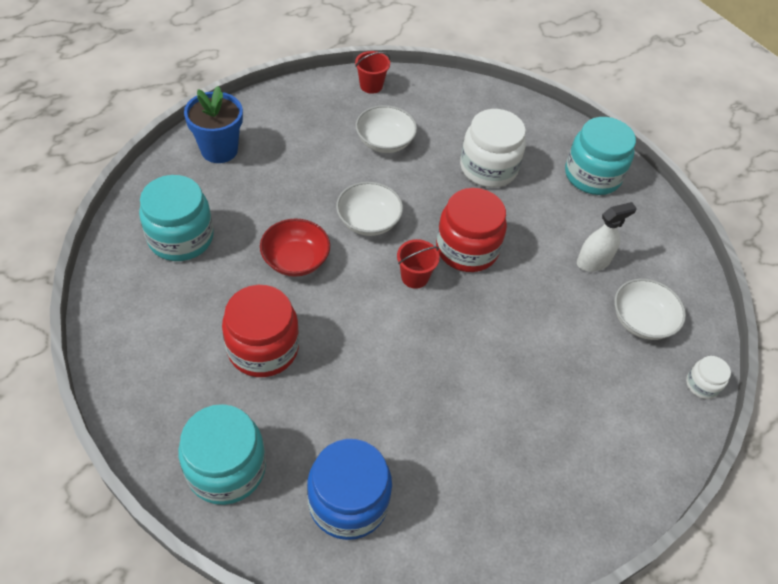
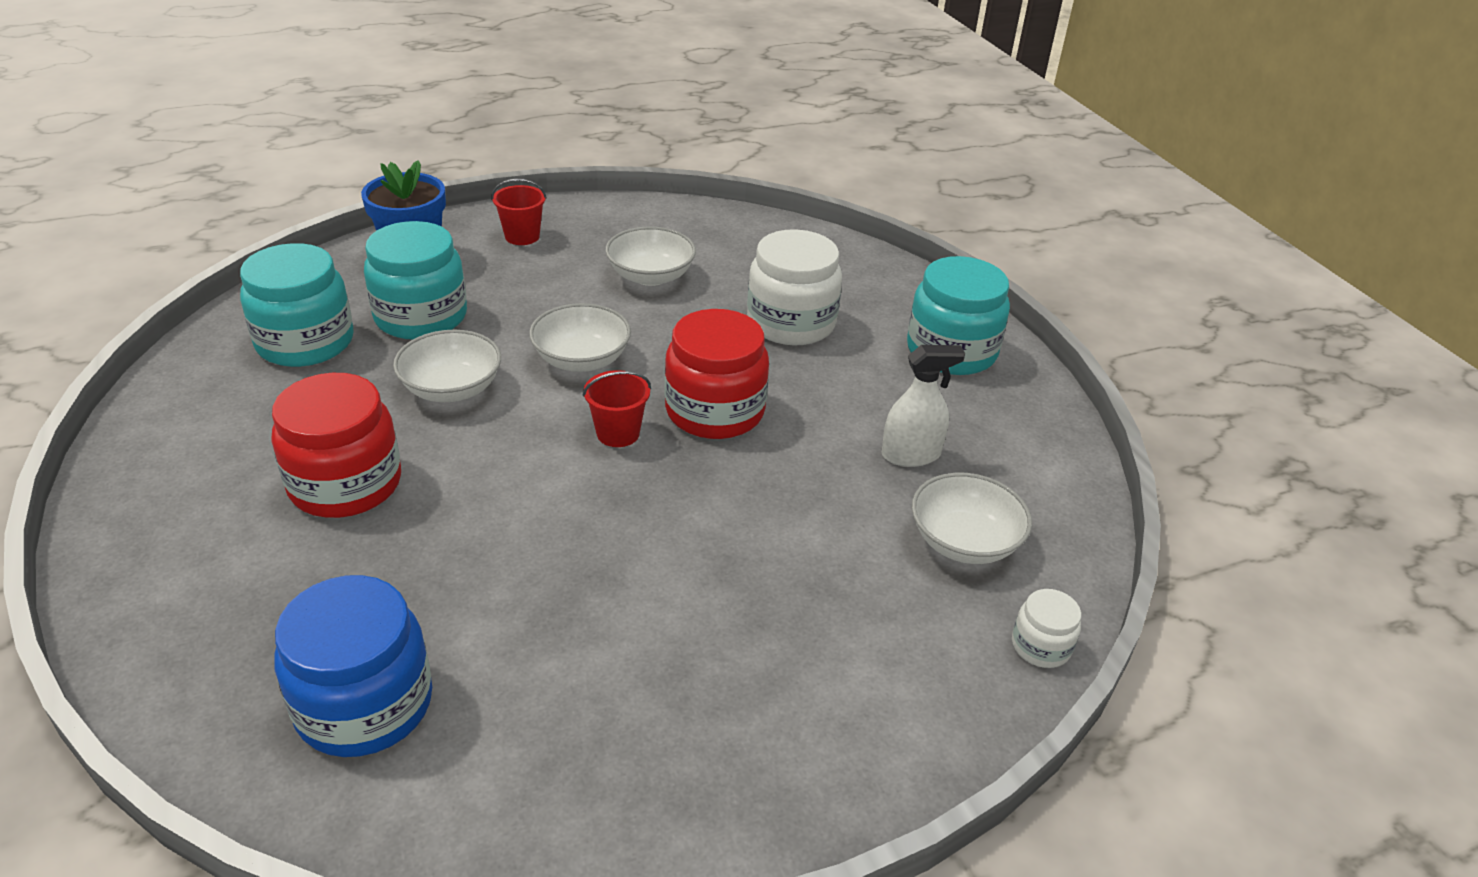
camera: 15 degrees right, 15 degrees down
turquoise jar [178,404,266,505] -> turquoise jar moved to [364,221,467,340]
red bowl [260,218,330,277] -> white bowl [393,330,501,402]
red bucket [355,51,390,94] -> red bucket moved to [491,179,547,245]

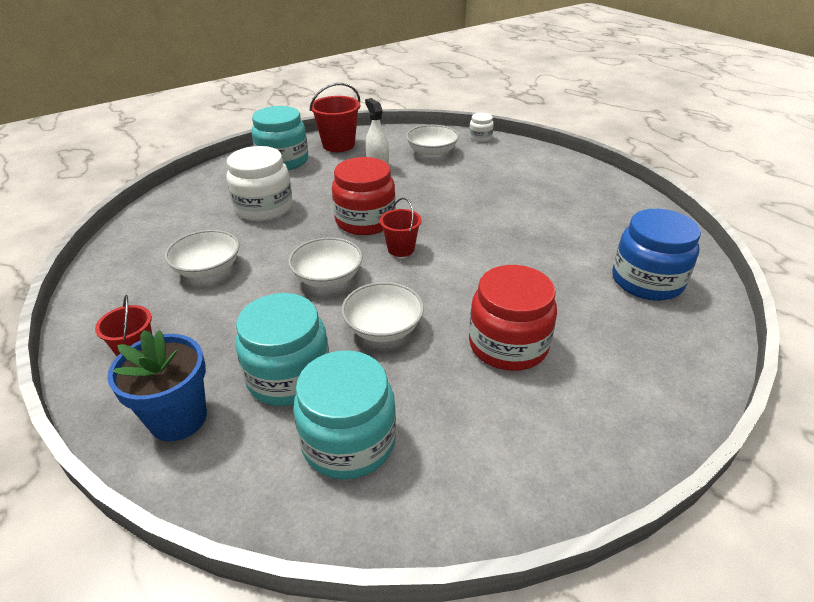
camera: 100 degrees left, 0 degrees up
none -> red bucket [310,83,360,152]

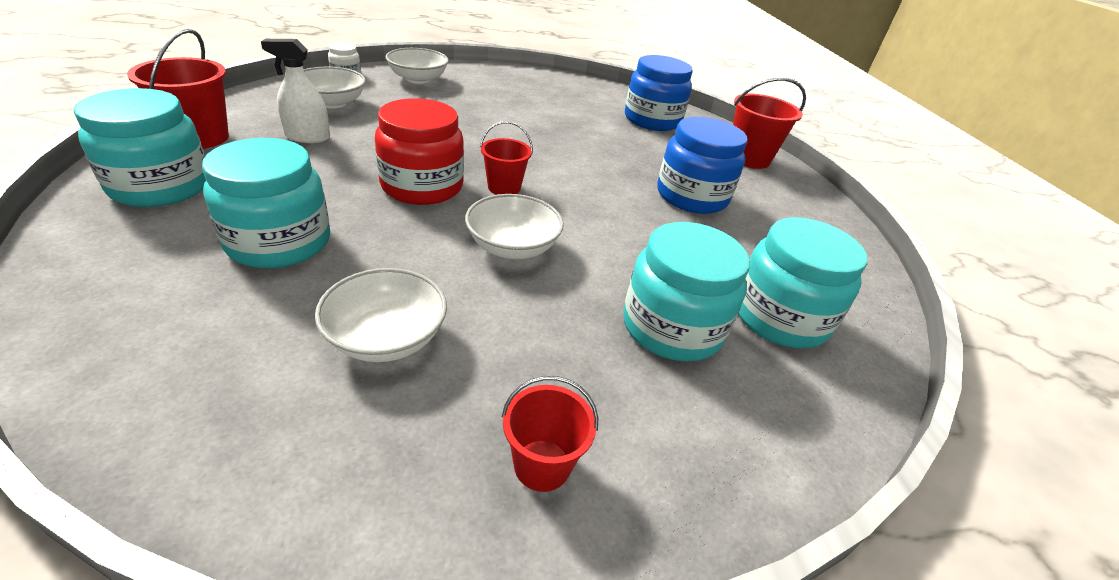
camera: 70 degrees left, 0 degrees up
blue flower pot [107,330,207,442] -> none
white jar [226,146,293,221] -> turquoise jar [202,138,330,268]
white bowl [341,282,424,342] -> white bowl moved to [385,48,449,84]
red jar [469,265,557,371] -> blue jar [657,117,748,214]
none -> red bucket [733,77,806,169]

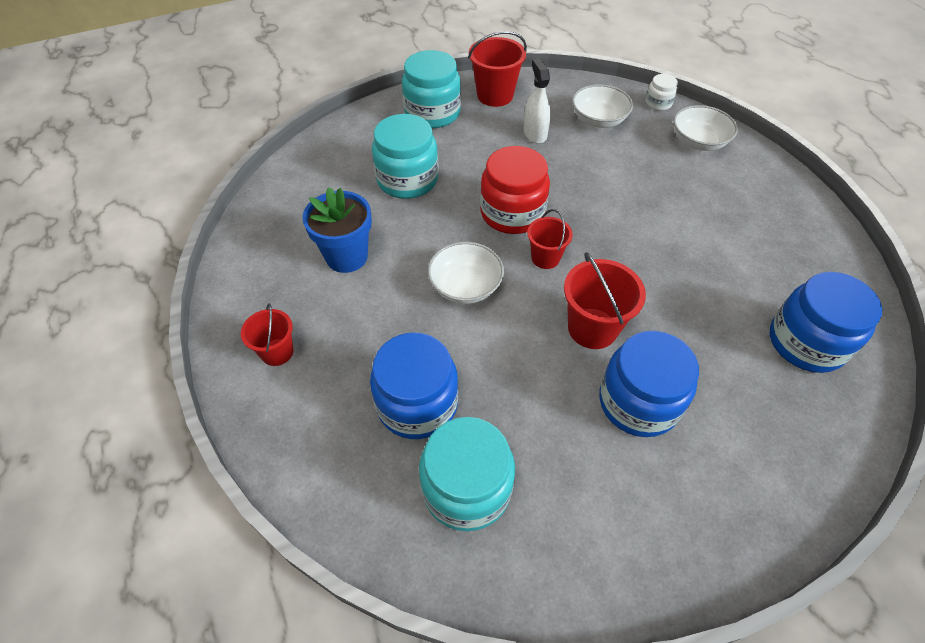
camera: 80 degrees right, 15 degrees up
white bowl [315,268,447,362] -> blue flower pot [302,187,372,273]
turquoise jar [623,222,750,362] -> blue jar [370,332,458,439]
red bucket [733,77,806,169] -> red bucket moved to [564,252,646,349]

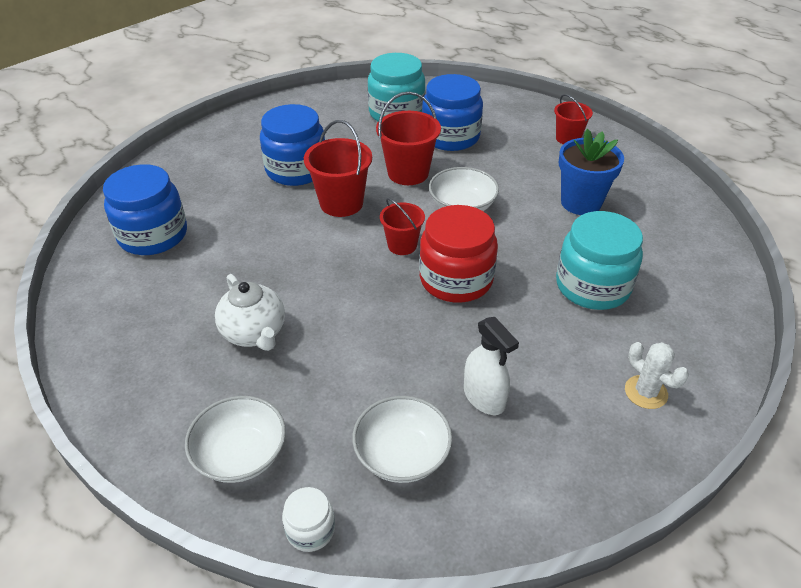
camera: 160 degrees right, 10 degrees down
turquoise jar [402,50,461,128] -> white cactus [625,342,689,409]
red bucket [468,31,527,107] -> red bucket moved to [376,92,441,185]
none -> white teapot [215,274,285,351]

